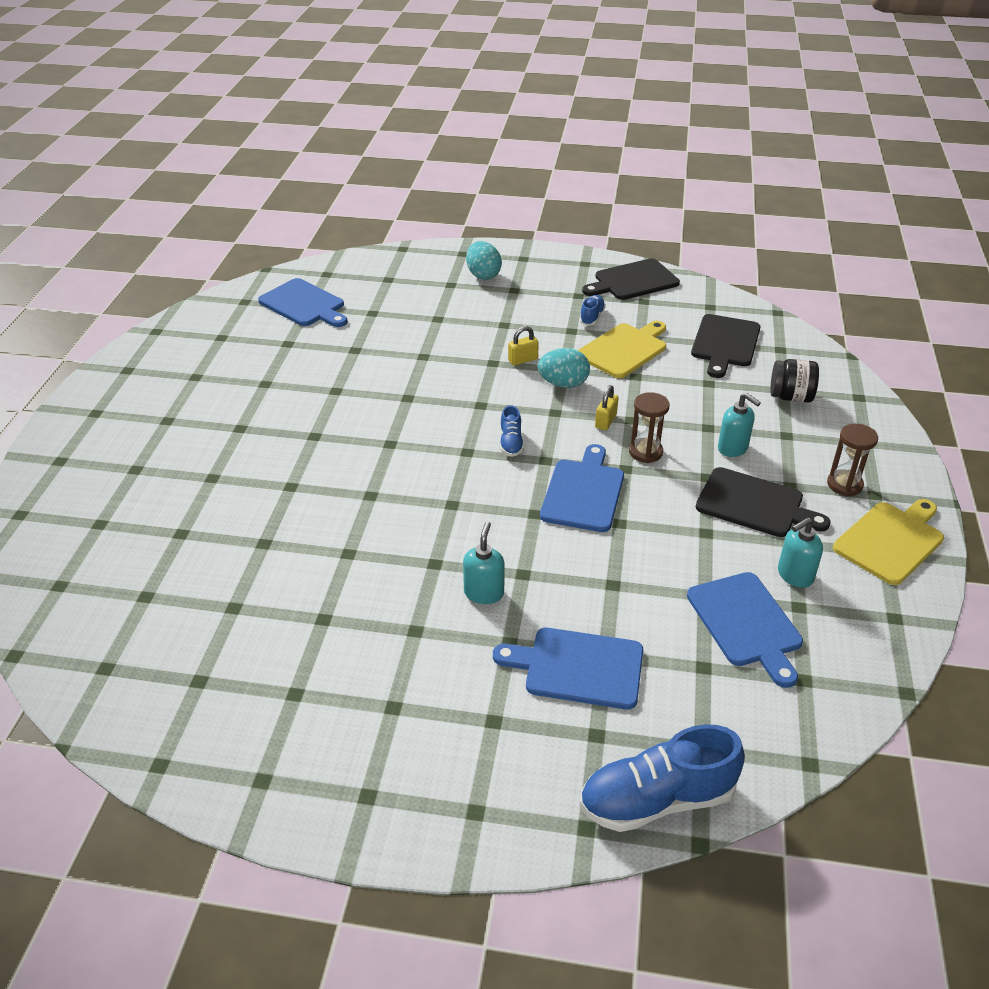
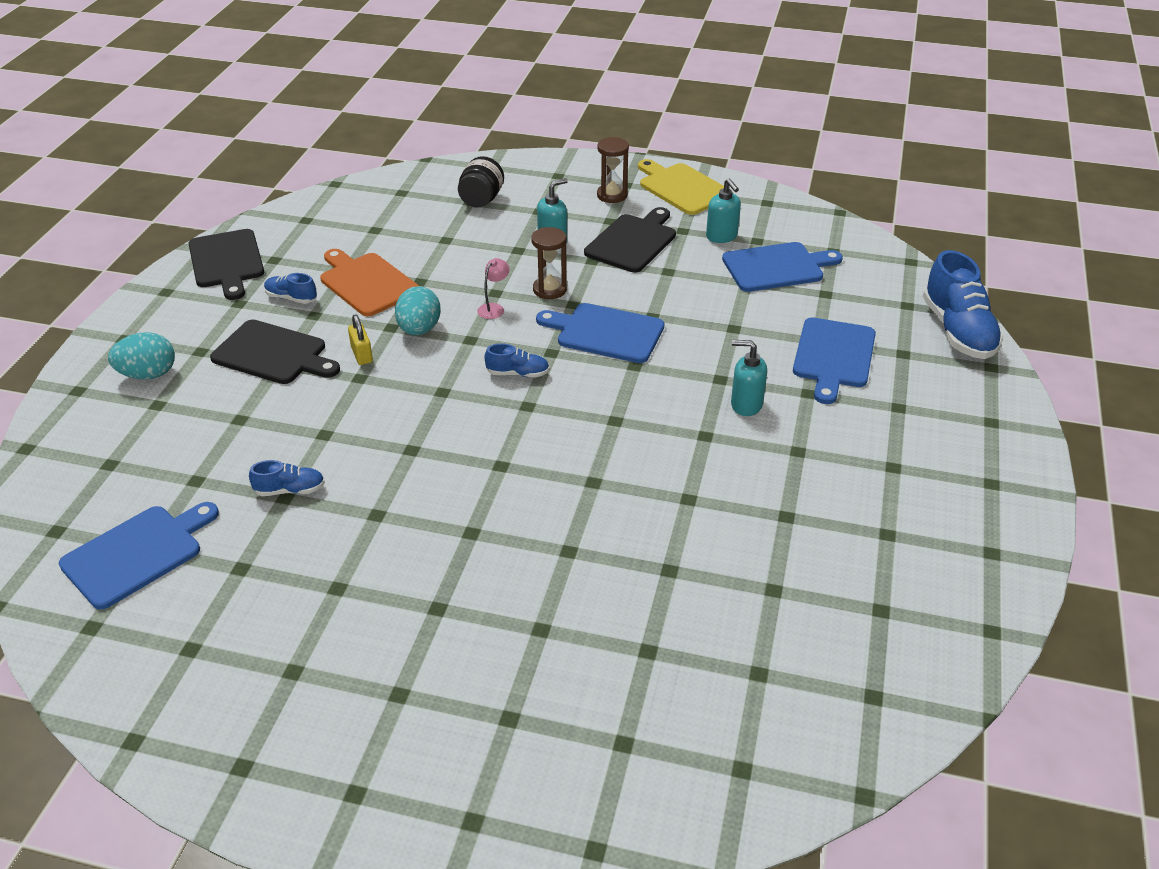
camera: 85 degrees left, 0 degrees up
yellow cutting board [578,321,666,378] -> orange cutting board [320,249,419,316]
yellow padlock [595,385,618,430] -> pink lamp [477,258,510,319]
black cutting board [691,314,761,378] -> black cutting board moved to [210,320,340,384]
none -> blue shoe [249,460,325,496]

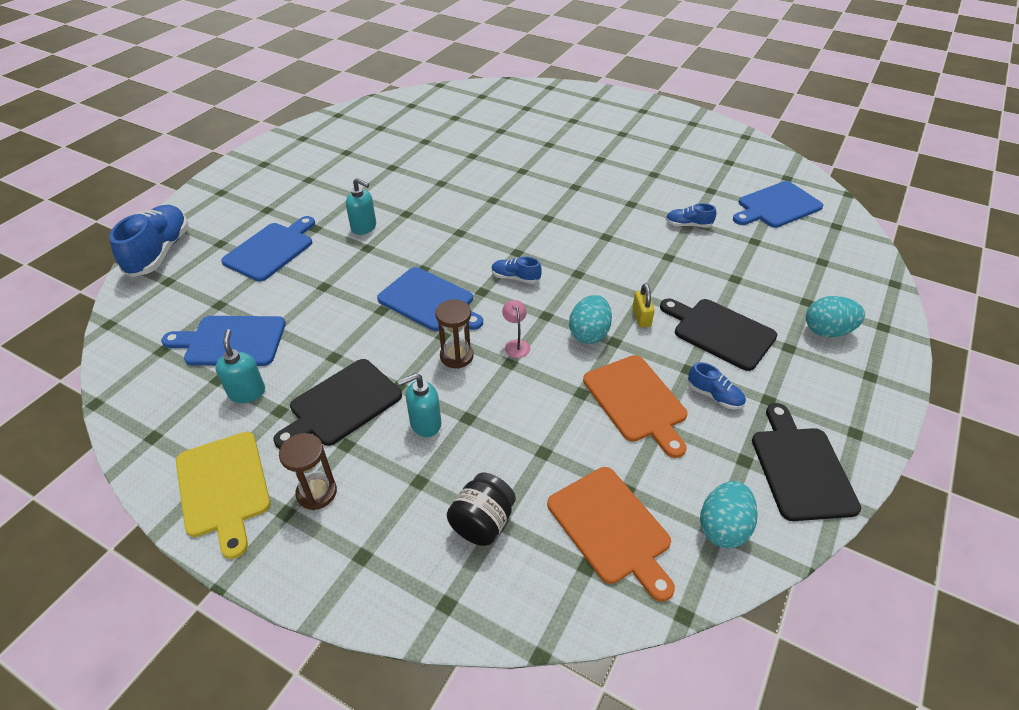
camera: 165 degrees left, 5 degrees up
pink lamp [477,258,510,319] -> pink lamp turned 120 degrees clockwise [502,300,530,358]
none -> orange cutting board [547,467,675,602]
none -> turquoise egg [700,481,758,549]

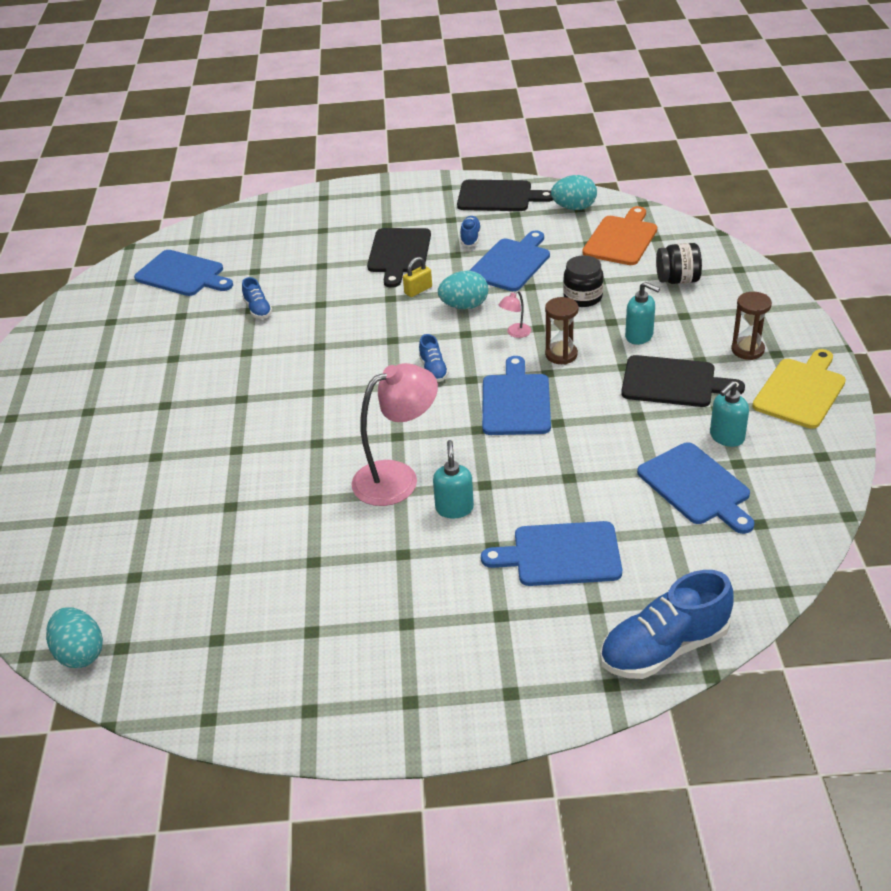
camera: 120 degrees left, 5 degrees down
orange cutting board [583,355,687,458] -> blue cutting board [469,231,550,291]
black cutting board [752,403,861,521] -> black cutting board turned 135 degrees counterclockwise [457,180,553,211]
turquoise egg [806,296,865,337] -> turquoise egg moved to [46,607,103,668]
none -> pink lamp [351,363,438,506]
none -> black jar [563,255,603,307]

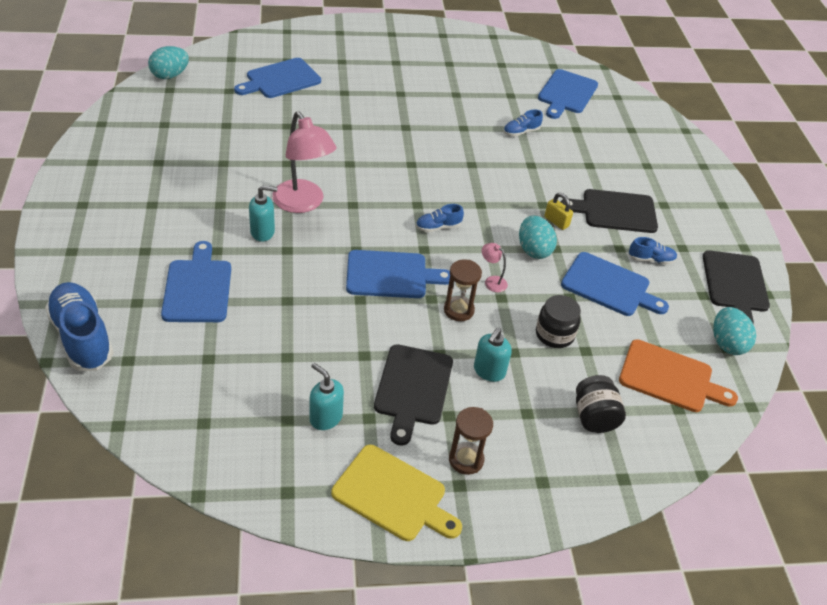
camera: 80 degrees right, 5 degrees up
blue cutting board [637,442,755,534] -> blue cutting board moved to [234,58,321,98]

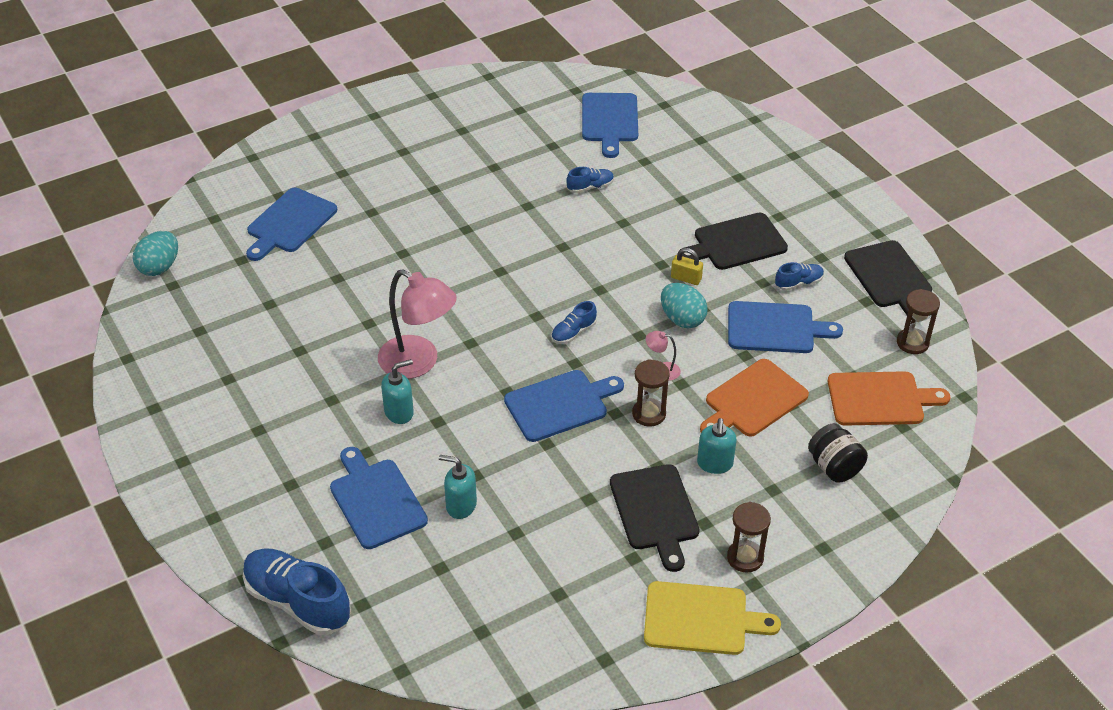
camera: 20 degrees left, 0 degrees up
turquoise soap dispenser [310,363,344,430] -> turquoise soap dispenser moved to [439,455,477,519]
blue shoe [503,109,543,136] -> blue shoe turned 150 degrees counterclockwise [566,167,614,193]
black jar [536,295,581,348] -> orange cutting board [700,359,809,436]
turquoise egg [713,307,756,355] -> brown hourglass [897,289,940,354]

